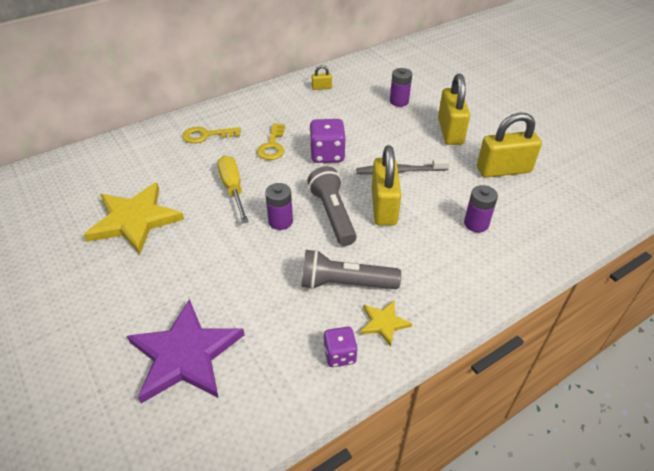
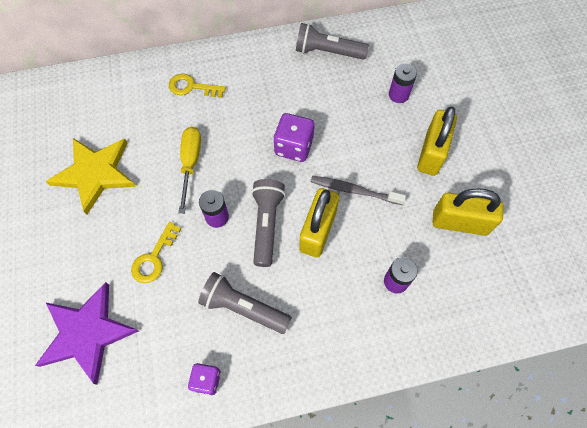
camera: 20 degrees right, 20 degrees up
yellow key [257,123,285,160] -> yellow key moved to [131,222,181,283]
yellow padlock [312,65,332,90] -> grey flashlight [296,23,369,60]
yellow star [360,300,412,347] -> none

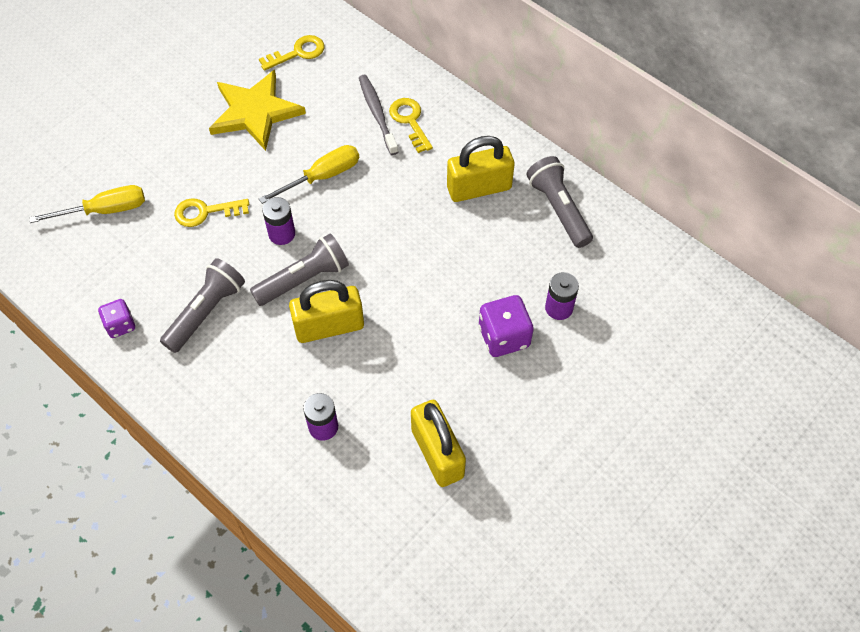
camera: 55 degrees right, 5 degrees down
purple star [35,282,139,385] -> yellow screwdriver [29,185,145,223]
grey flashlight [198,272,292,334] -> grey flashlight turned 45 degrees clockwise [160,258,245,353]
purple dice [273,113,314,162] -> purple dice moved to [479,295,534,357]
grey toothbrush [311,176,406,205] -> grey toothbrush moved to [359,75,398,155]
yellow padlock [417,106,457,176] -> yellow padlock moved to [447,136,515,202]
none -> yellow key [259,35,324,71]

